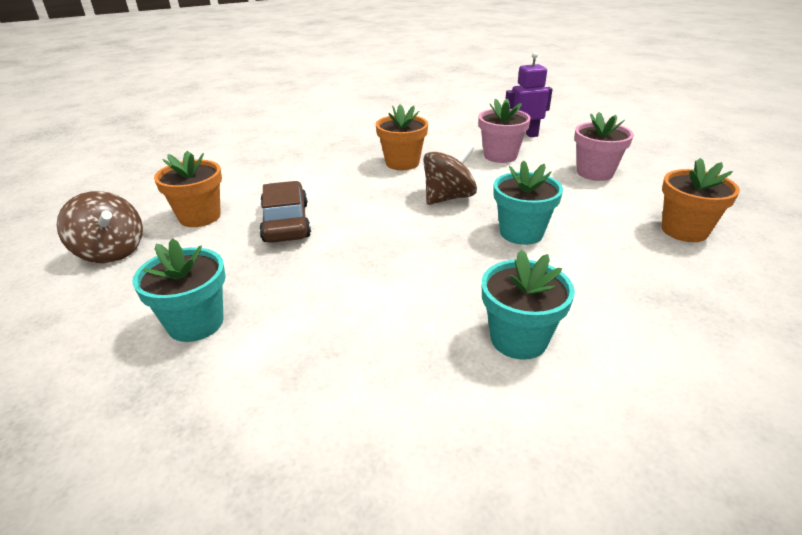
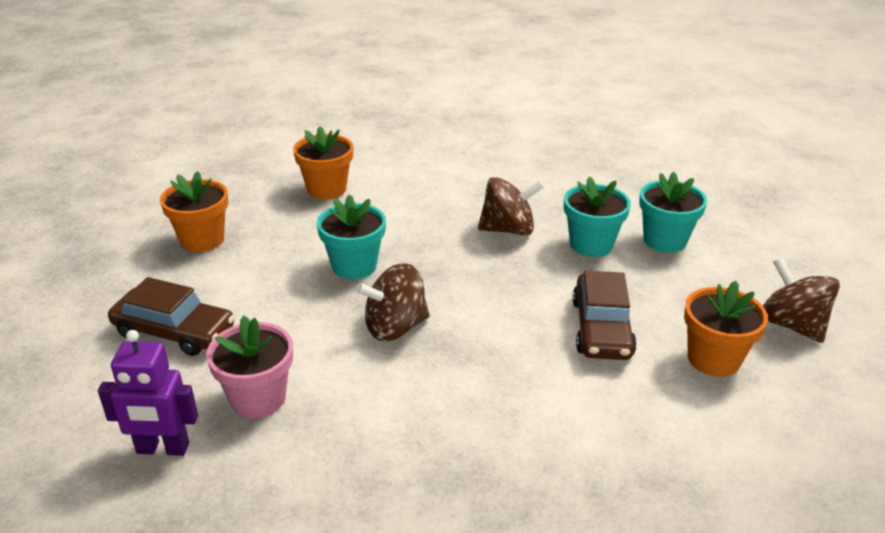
camera: 165 degrees left, 0 degrees up
orange flower pot [376,104,428,170] -> orange flower pot moved to [293,126,353,199]
turquoise flower pot [482,249,575,360] -> turquoise flower pot moved to [564,176,631,257]
pink flower pot [574,112,634,181] -> brown car [108,277,235,356]
none -> brown spinning top [478,177,544,236]

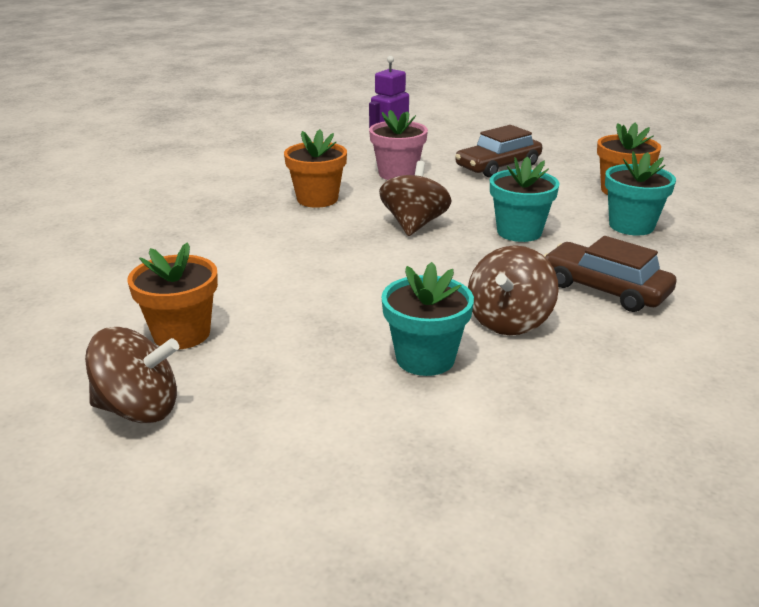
camera: 125 degrees right, 5 degrees down
orange flower pot [293,126,353,199] -> orange flower pot moved to [284,129,347,208]
brown car [572,271,637,360] -> brown car moved to [544,236,677,312]
turquoise flower pot [639,172,707,253] -> turquoise flower pot moved to [605,151,676,236]

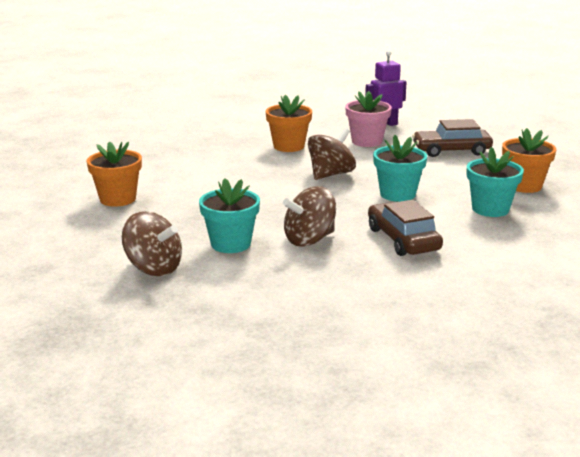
camera: 30 degrees right, 5 degrees down
brown spinning top [85,327,179,423] -> brown spinning top moved to [122,211,182,276]

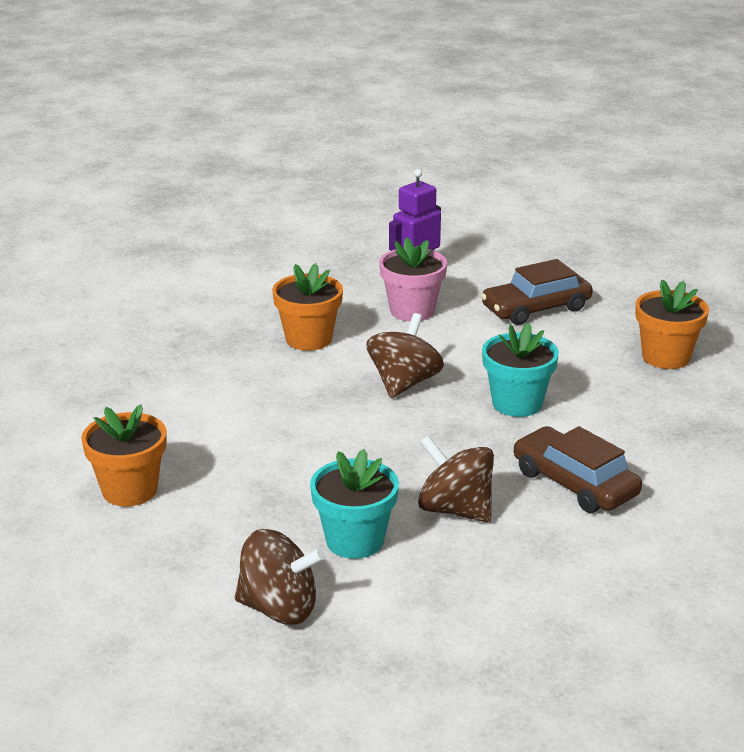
camera: 20 degrees left, 5 degrees up
brown spinning top [283,186,336,247] -> brown spinning top turned 90 degrees clockwise [418,435,494,522]
turquoise flower pot [467,147,524,217] -> none

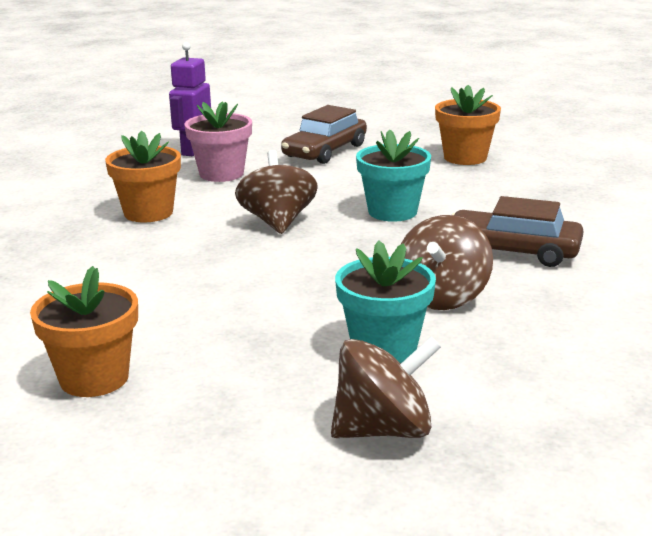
camera: 30 degrees left, 5 degrees down
brown spinning top [418,435,494,522] -> brown spinning top turned 75 degrees counterclockwise [400,215,493,310]

